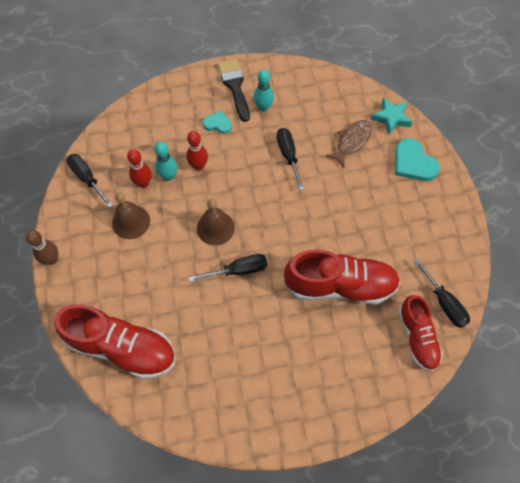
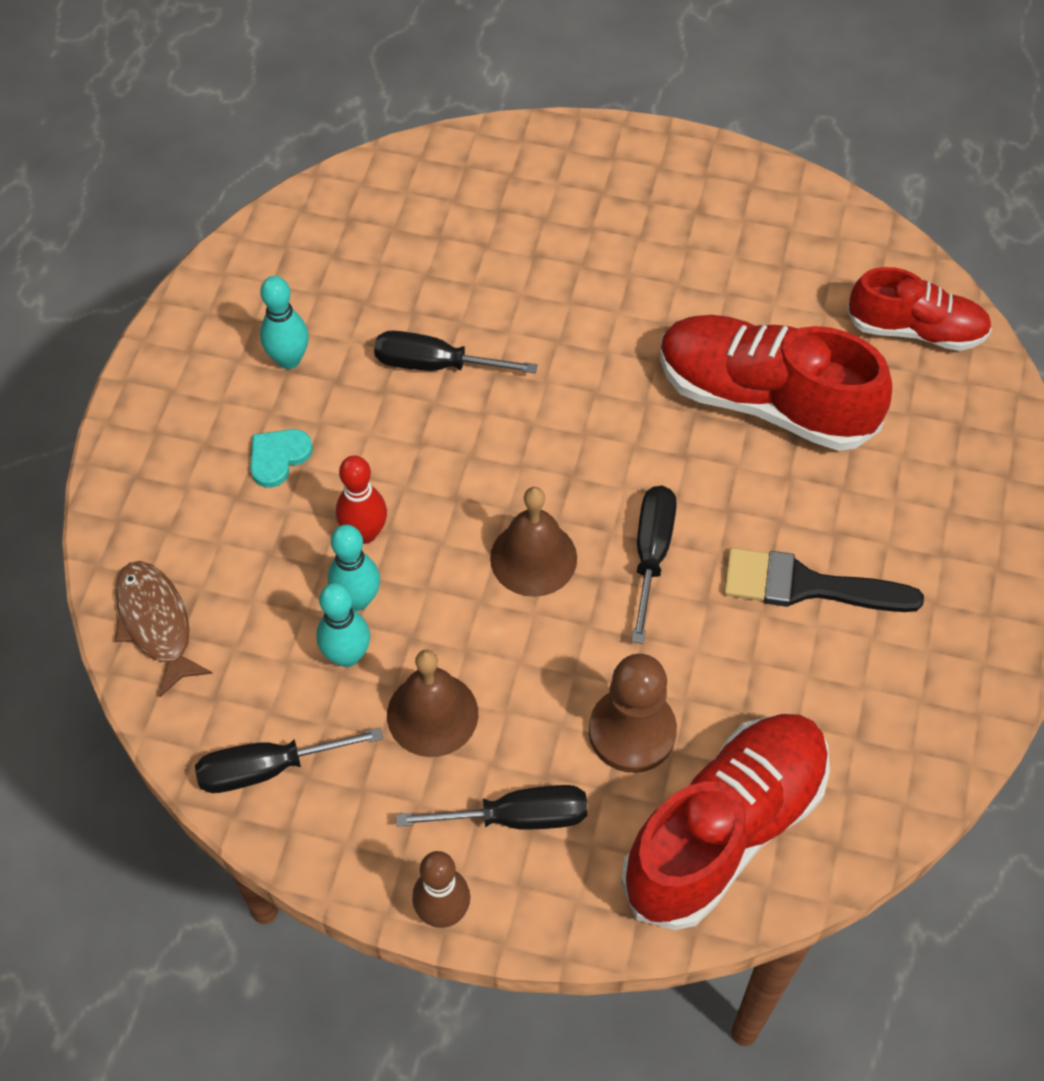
camera: 65 degrees left, 5 degrees down
red bowling pin [127,149,152,188] -> turquoise bowling pin [316,583,370,667]
black brush [218,59,250,122] -> black brush moved to [724,548,924,612]
red shoe [283,249,400,304] -> red shoe turned 90 degrees counterclockwise [660,315,892,451]
brown fish [326,120,372,167] -> brown fish moved to [115,561,213,697]
turquoise star [371,98,413,135] -> none
turquoise heart [395,138,440,181] -> none
black screwdriver [414,258,470,328] -> black screwdriver moved to [396,785,588,829]
none -> brown pawn [589,654,677,773]

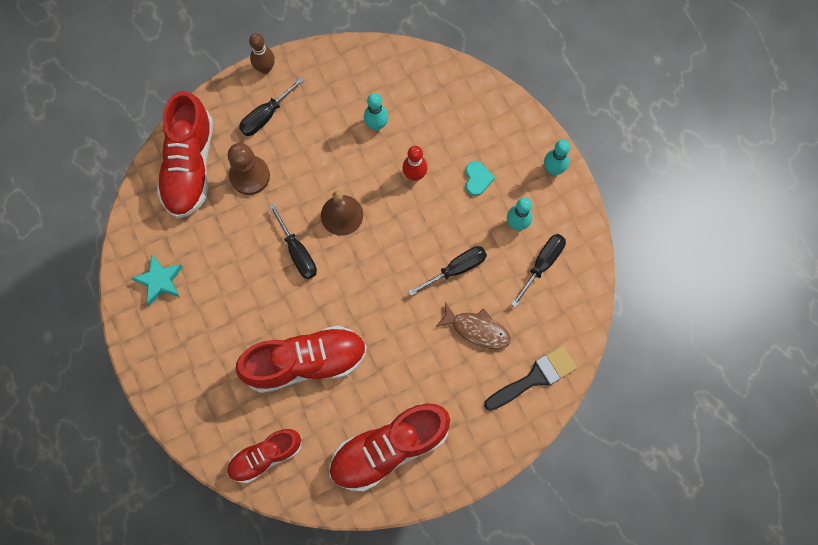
camera: 140 degrees right, 15 degrees up
brown fish [115,561,213,697] -> brown fish moved to [435,302,511,349]
black screwdriver [195,728,383,793] -> black screwdriver moved to [511,234,566,307]
turquoise bowling pin [328,525,380,611] -> turquoise bowling pin moved to [544,140,570,175]
brown bell [387,649,478,757] -> none
black brush [724,548,924,612] -> black brush moved to [484,346,577,411]
none -> turquoise star [131,255,183,305]
none -> red shoe [329,404,450,491]

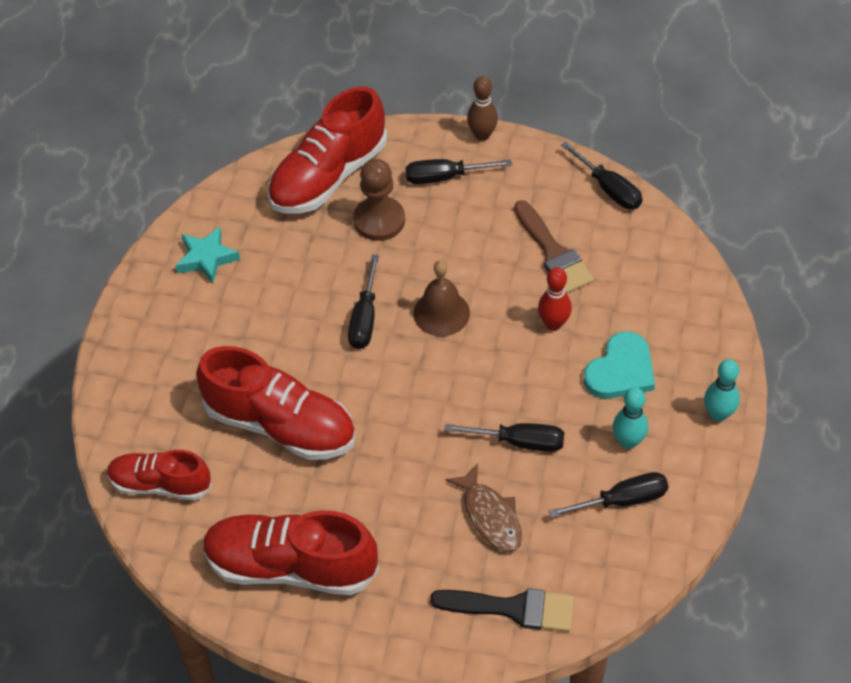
camera: 40 degrees right, 20 degrees down
turquoise bowling pin [364,93,388,130] -> brown brush [514,200,594,293]
turquoise heart [466,161,495,196] -> turquoise heart [584,331,655,398], size x1.65
none -> black screwdriver [561,142,642,209]

